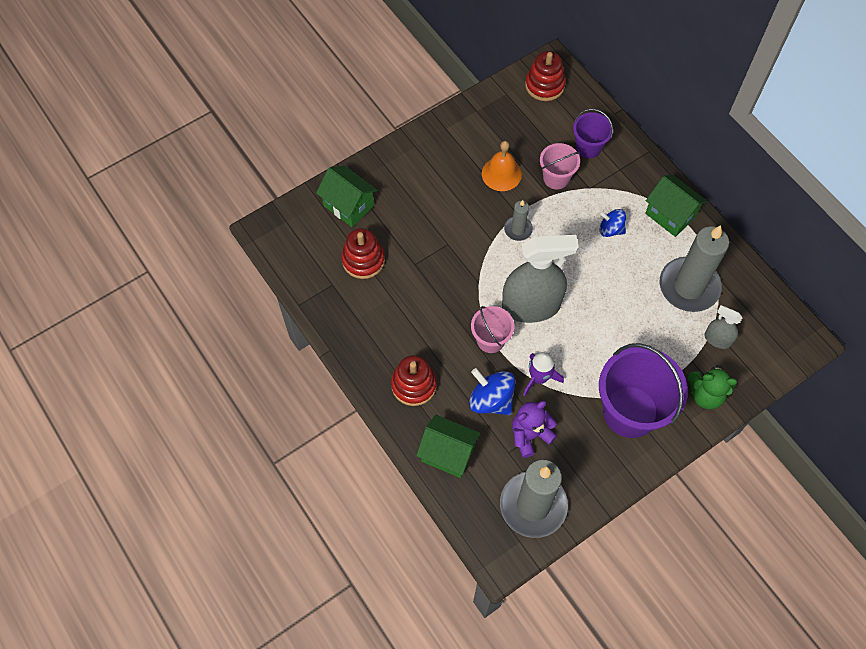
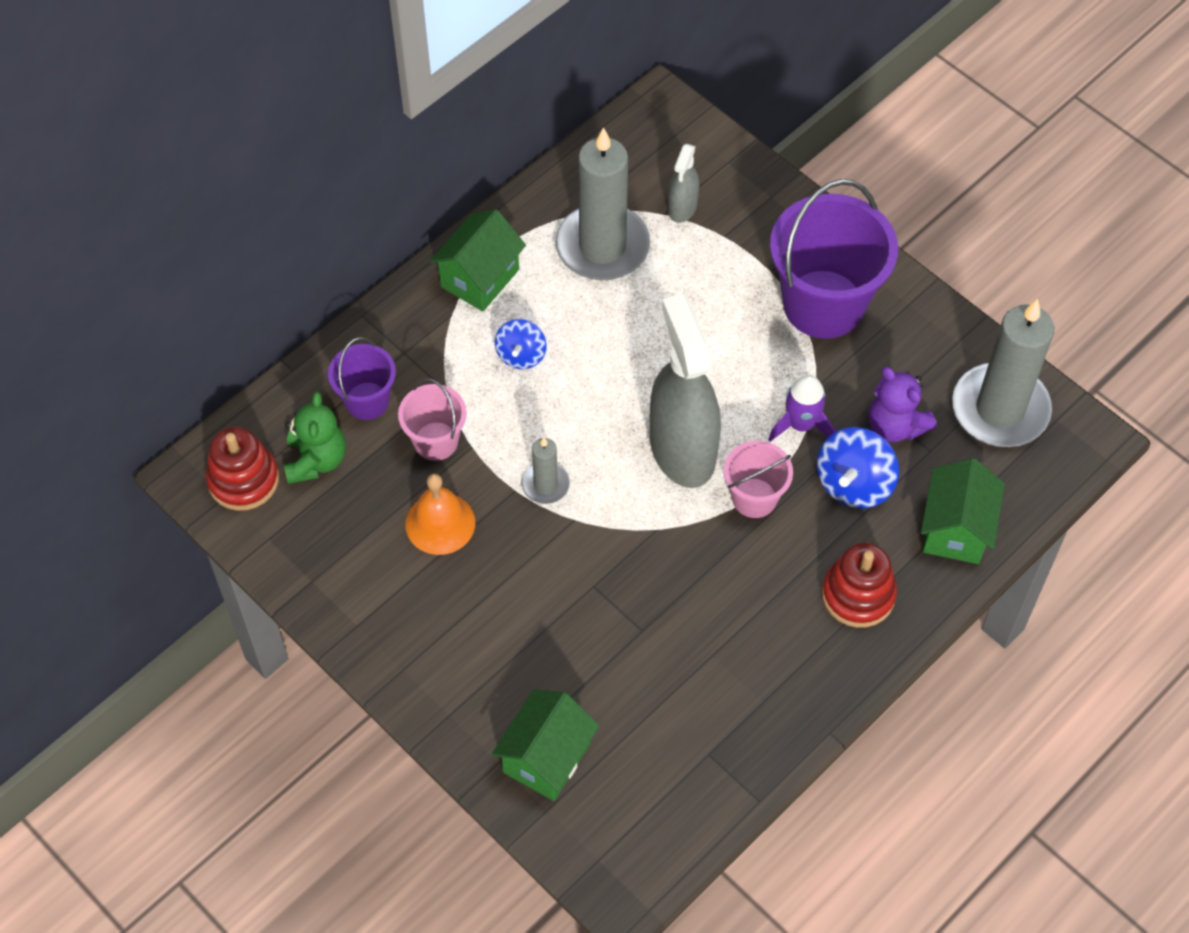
camera: 100 degrees left, 5 degrees down
red stacking toy [341,228,385,279] -> none
green teddy bear [688,365,737,409] -> green teddy bear moved to [284,392,346,484]

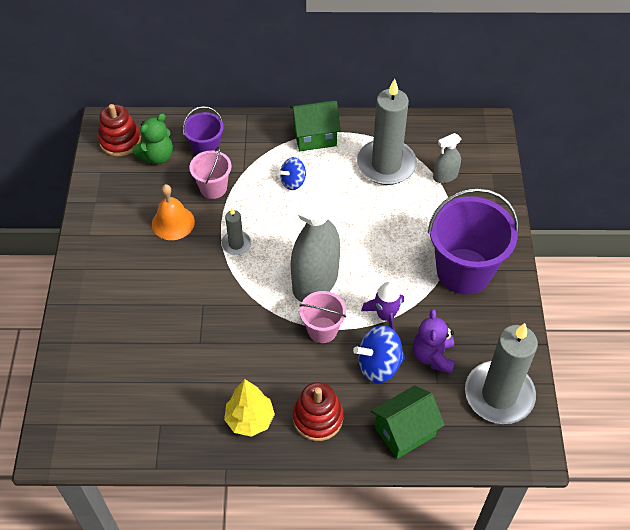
camera: 45 degrees right, 5 degrees down
green house [492,689,599,801] -> none
none -> yellow tree [224,379,275,437]

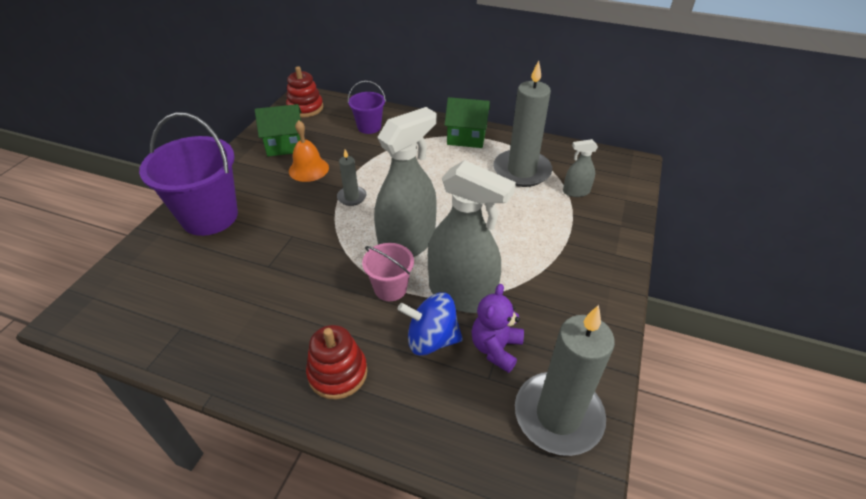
camera: 20 degrees right, 10 degrees down
green teddy bear [132,113,173,164] -> none
pink bucket [189,146,232,199] -> none
yellow tree [224,379,275,437] -> none
blue spinning top [279,157,306,190] -> none
purple rocket [361,282,404,331] -> grey spray bottle [428,160,516,313]
green house [371,385,445,459] -> green house moved to [255,104,301,156]
purple bucket [428,188,519,295] -> purple bucket moved to [139,112,238,236]

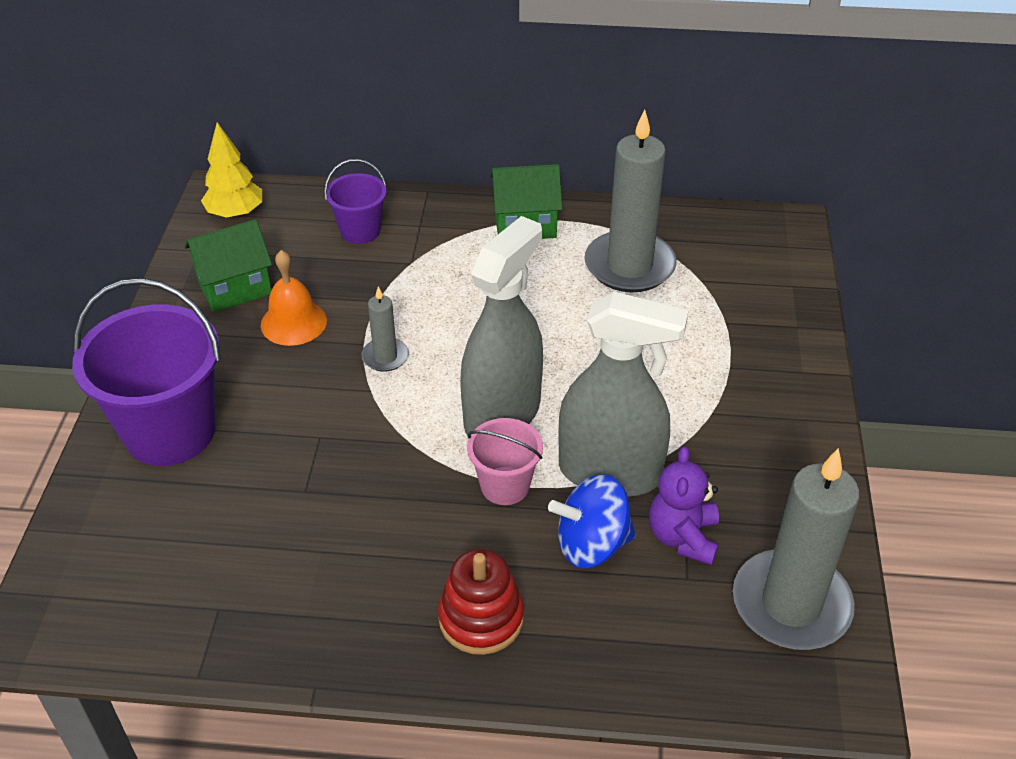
camera: 15 degrees left, 0 degrees up
red stacking toy [286,66,323,118] -> yellow tree [201,122,262,219]
grey spray bottle [563,139,598,197] -> none

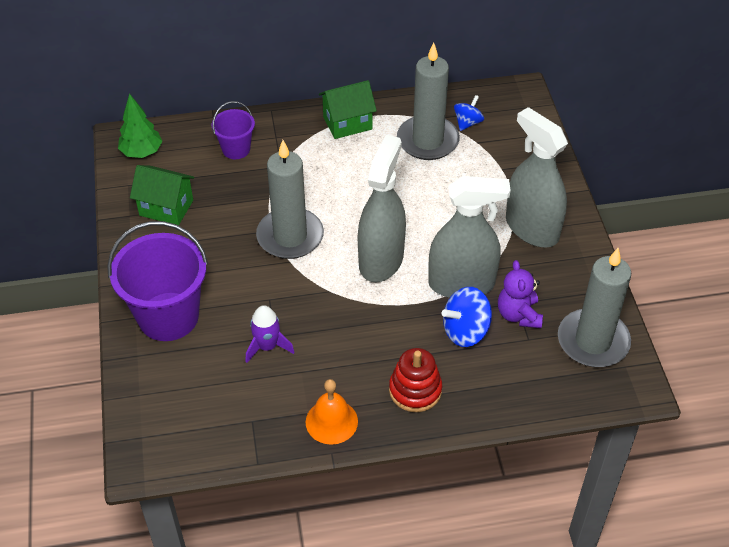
camera: 15 degrees left, 5 degrees up
green house [184,219,272,312] -> green house turned 60 degrees clockwise [130,165,194,226]
yellow tree [201,122,262,219] -> green tree [118,93,163,158]
orange bell [261,250,327,346] -> orange bell moved to [306,379,358,445]
grey candle [361,287,409,372] -> grey candle [256,140,324,259], size x2.10
pink bucket [467,418,543,505] -> none
none -> purple rocket [245,305,294,363]
none -> blue spinning top [454,95,484,131]
none -> grey spray bottle [506,107,568,248]

